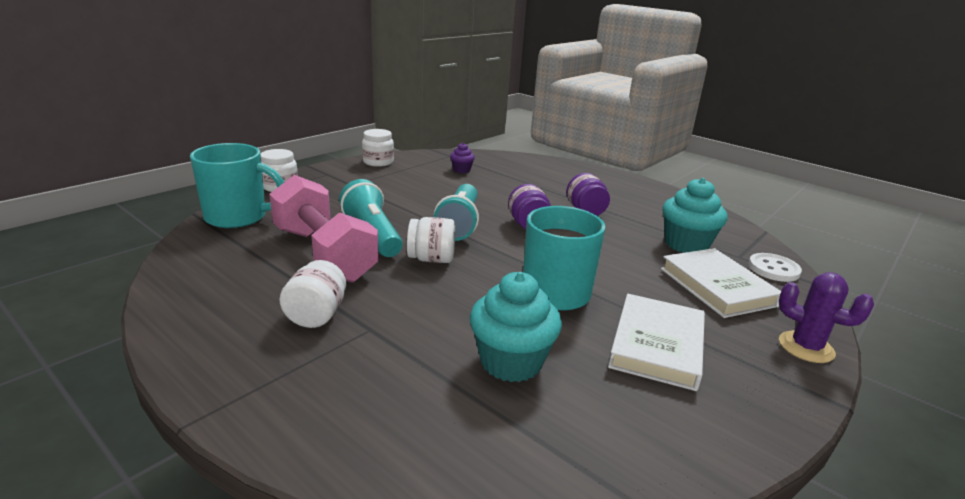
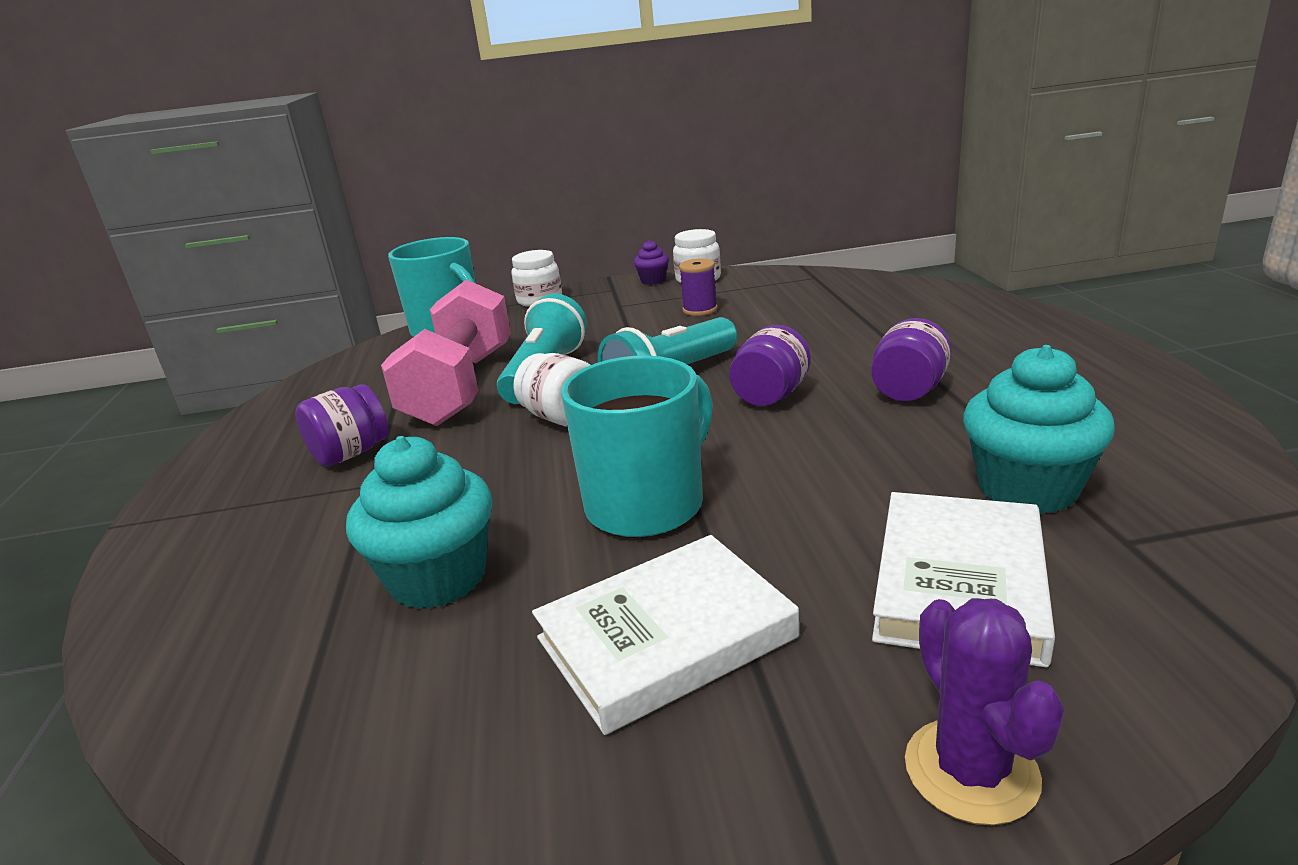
camera: 45 degrees right, 0 degrees up
white jar [279,260,346,328] -> purple jar [295,384,389,467]
purple cupcake [450,143,475,173] -> purple cupcake moved to [634,240,669,285]
white button [748,253,802,282] -> none
none -> purple spool [679,259,718,316]

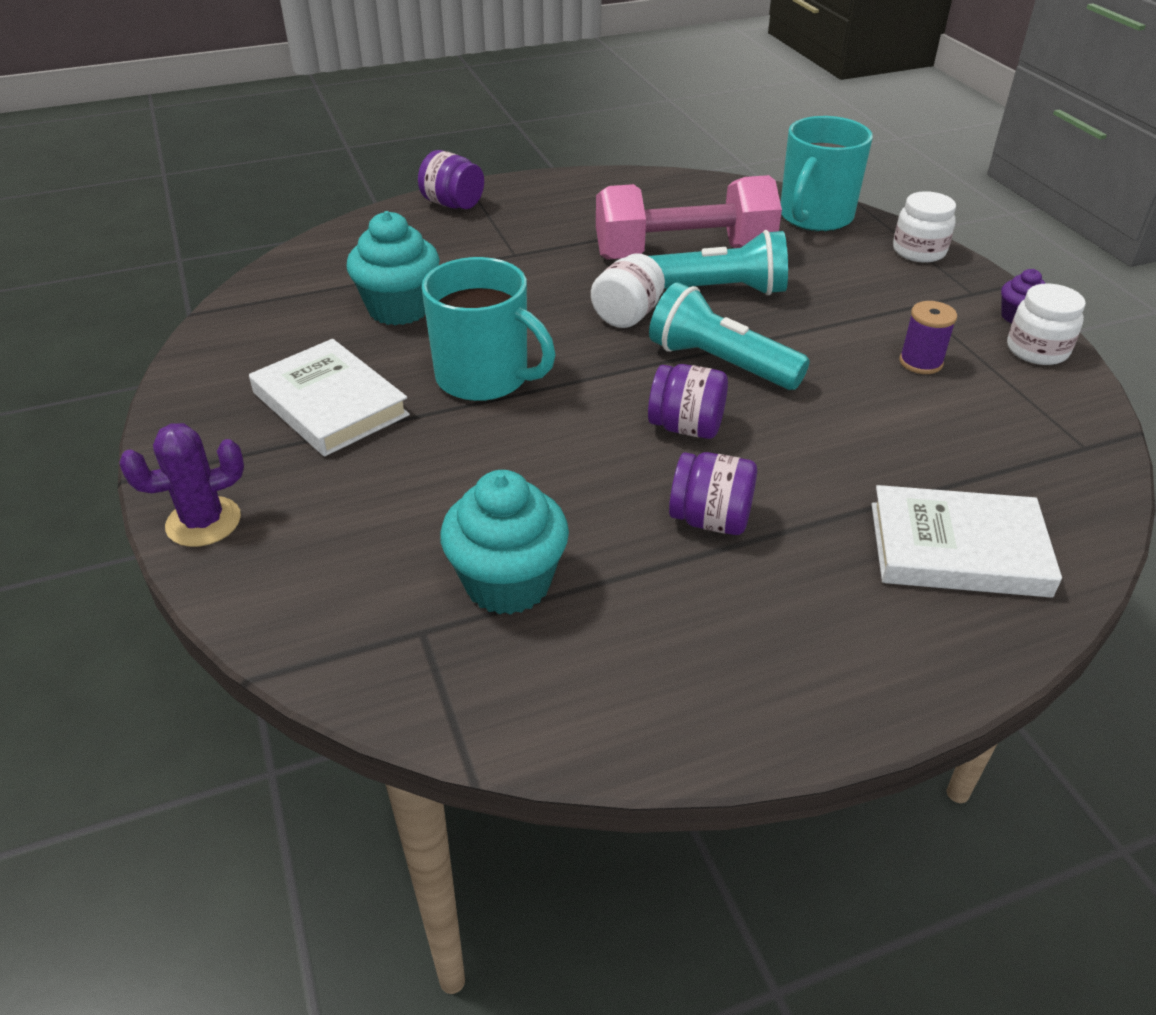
camera: 75 degrees right, 15 degrees up
purple jar [295,384,389,467] -> purple jar moved to [418,150,484,209]
white book [872,492,1055,668] -> white book moved to [872,485,1062,598]

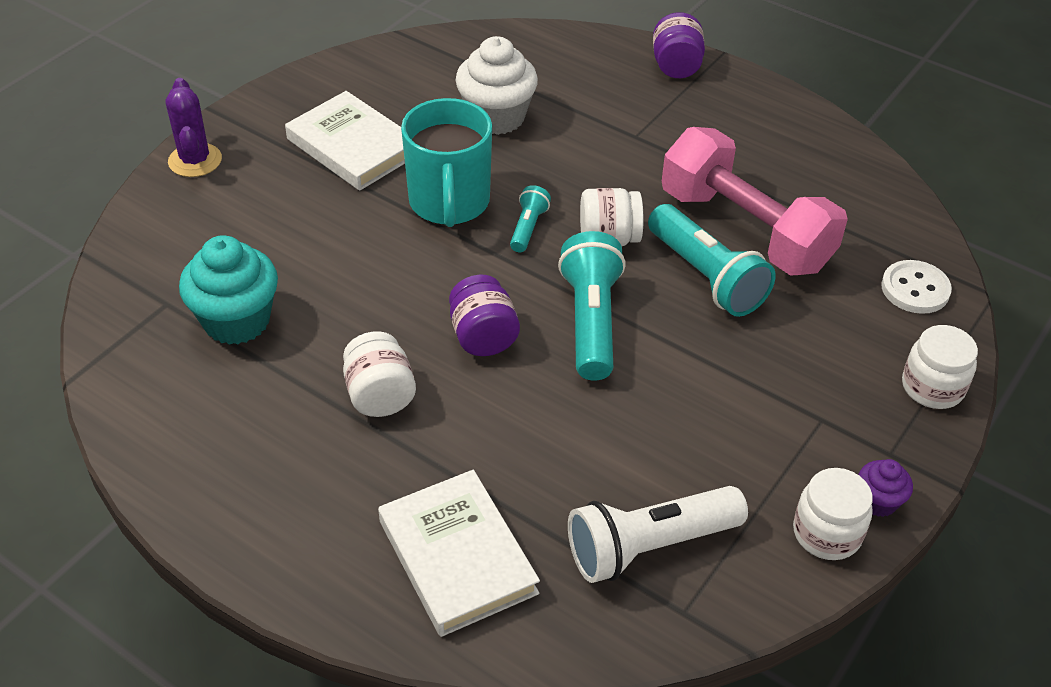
camera: 55 degrees right, 5 degrees up
purple cactus [119,423,244,547] -> purple cactus turned 45 degrees clockwise [166,78,222,177]
white book [249,339,410,456] -> white book turned 60 degrees counterclockwise [285,91,405,191]
turquoise cupcake [346,211,440,325] -> white cupcake [455,36,538,135]
purple jar [669,452,757,535] -> white jar [343,331,416,417]
turquoise mug [781,116,873,232] -> white button [881,260,952,314]
purple spool [899,301,957,374] -> none
none -> turquoise flashlight [510,185,551,252]
none -> white flashlight [568,486,748,583]

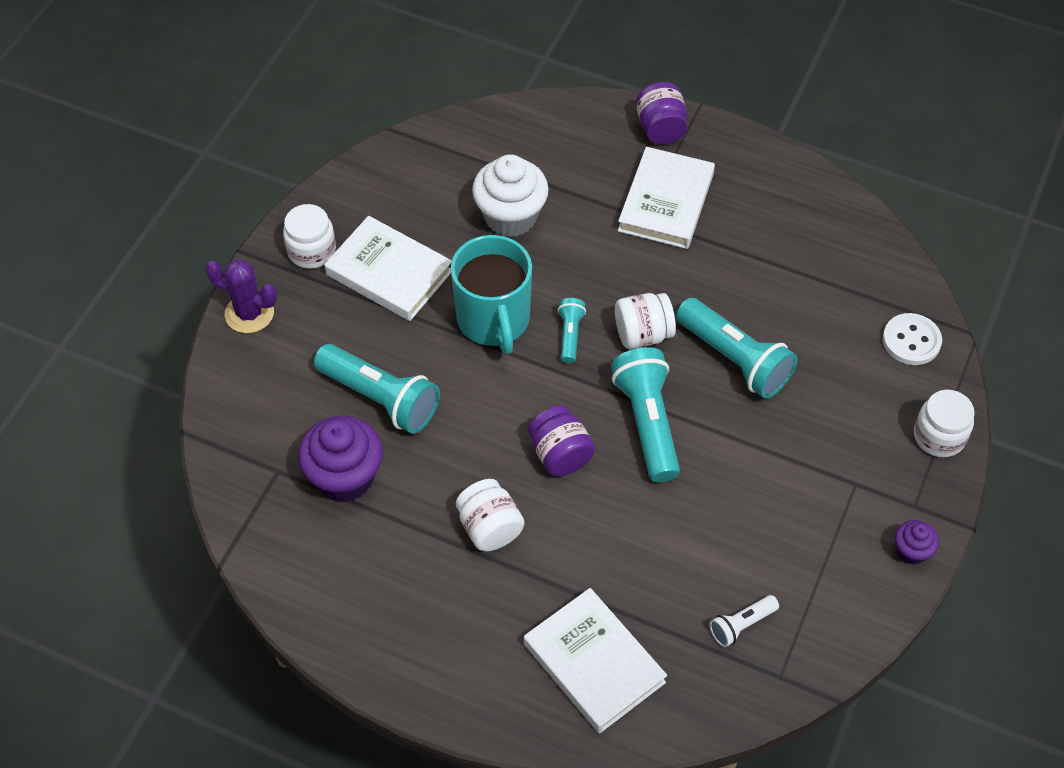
camera: 10 degrees left, 10 degrees up
purple cactus [166,78,222,177] -> purple cactus turned 45 degrees counterclockwise [205,260,277,333]
turquoise cupcake [179,235,278,345] -> purple cupcake [298,416,383,502]
white flashlight [568,486,748,583] -> white flashlight [709,595,779,647], size x0.51
pink dumbbell [662,127,848,276] -> none
white jar [793,468,873,560] -> white jar moved to [283,204,336,269]
none -> turquoise flashlight [314,344,440,434]
none -> white book [618,147,715,249]

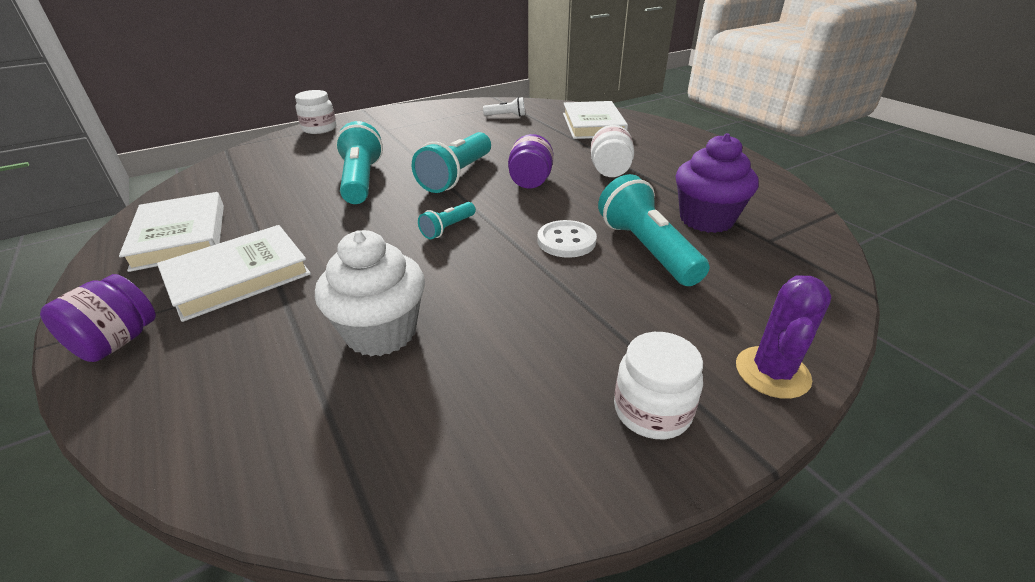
camera: 145 degrees left, 20 degrees down
purple cactus [205,260,277,333] -> purple cactus turned 60 degrees clockwise [736,276,831,399]
white book [324,216,452,321] -> white book moved to [119,192,224,272]
turquoise mug [451,235,532,354] -> none
white jar [615,293,676,349] -> none
white button [883,313,942,365] -> white button moved to [537,220,597,258]
purple cupcake [895,520,939,565] -> none

